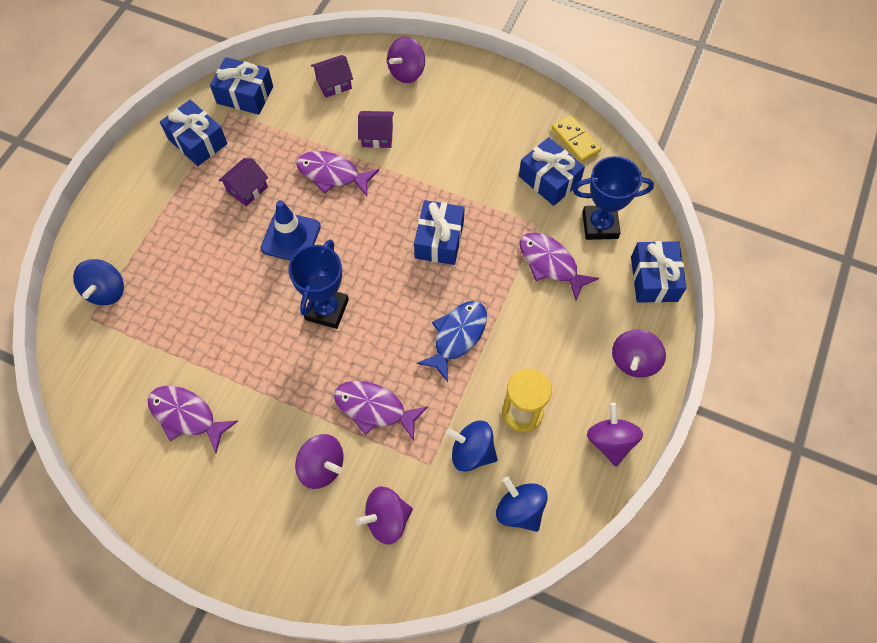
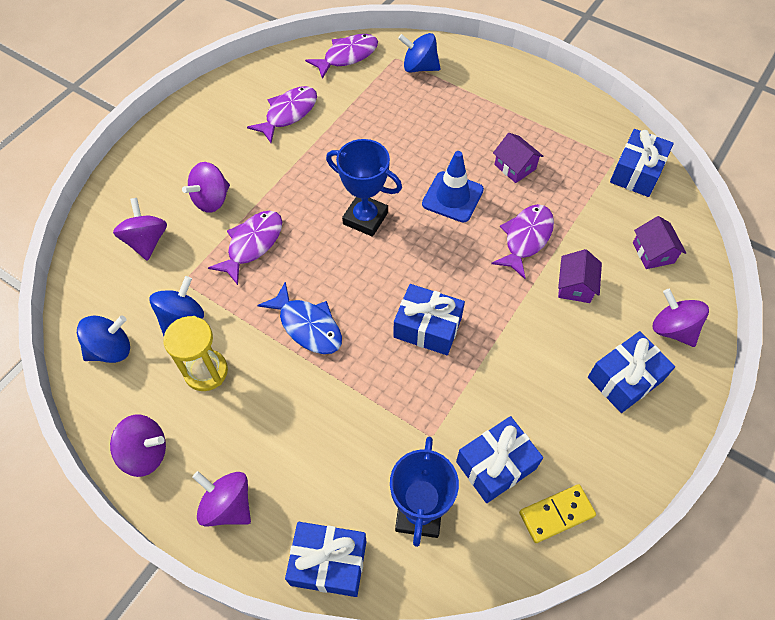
camera: 100 degrees right, 5 degrees down
blue gift [160,100,227,166] -> blue gift moved to [588,331,675,413]
purple fish [520,233,599,300] -> purple fish moved to [305,34,378,79]

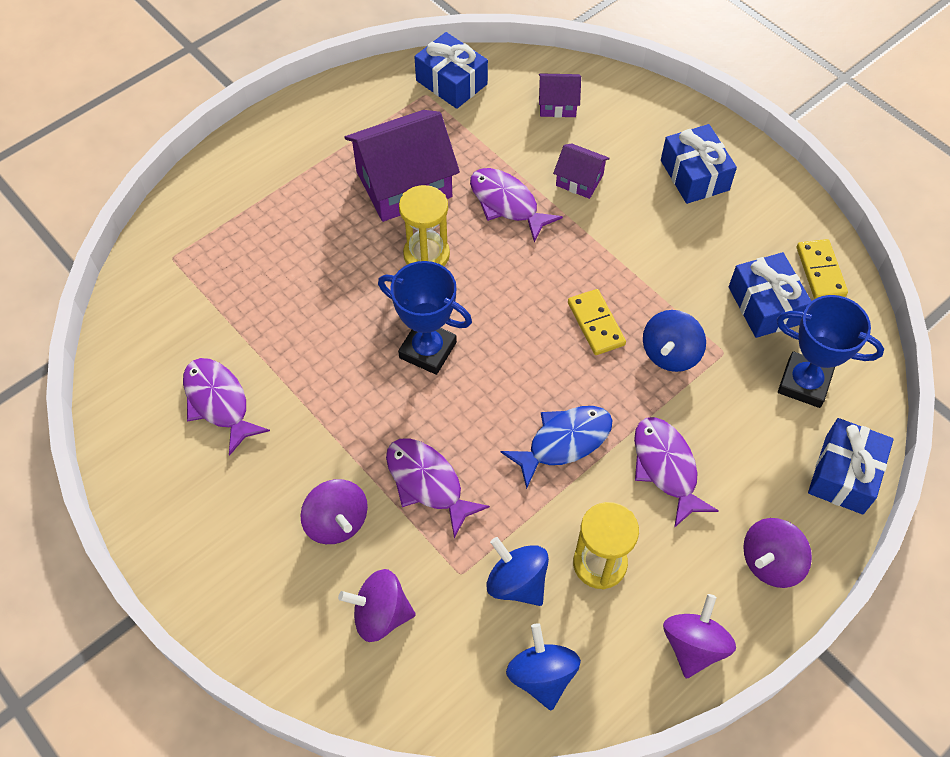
camera: 75 degrees left, 0 degrees up
purple fish [305,34,378,79] -> purple fish moved to [634,417,719,528]
blue trophy [326,139,402,237] -> blue trophy turned 75 degrees clockwise [378,261,472,375]
blue gift [393,284,465,355] -> yellow domino [568,289,626,355]
blue spinning top [398,33,441,73] -> blue spinning top moved to [643,310,706,372]
blue traffic cone [422,151,484,222] -> yellow hourglass [399,185,450,266]
purple house [493,133,544,183] -> purple house [345,110,460,222], size x2.02
purple spinning top [653,289,709,347] -> none

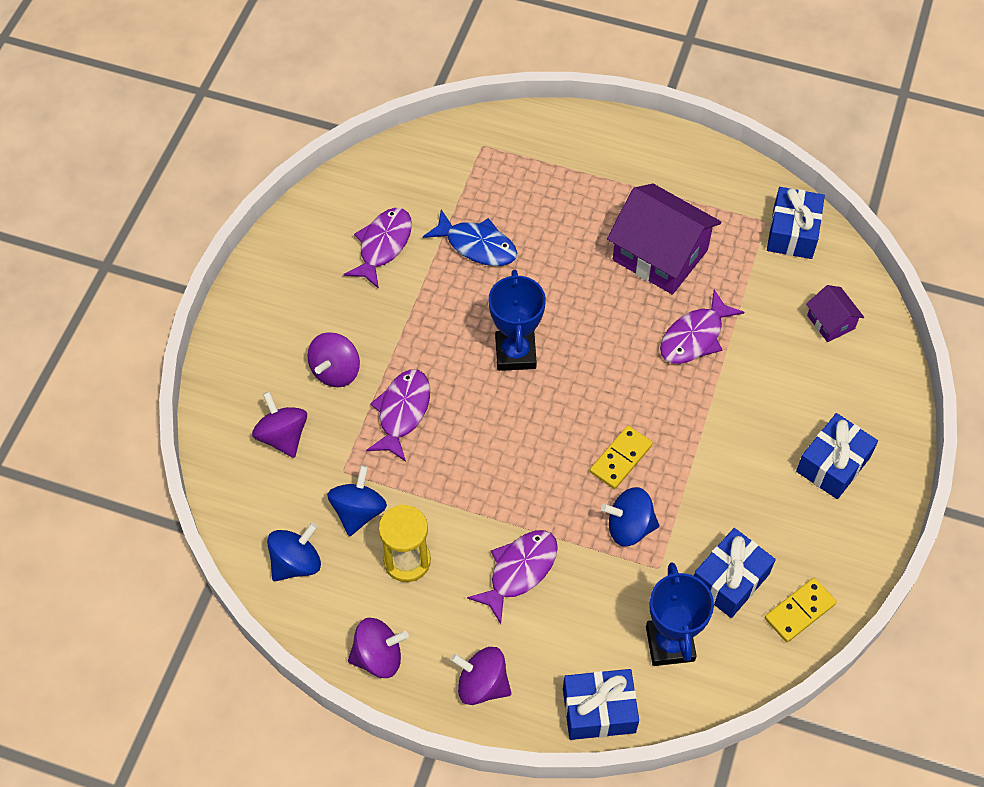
camera: 60 degrees right, 0 degrees up
yellow hourglass [399,185,450,266] -> none
purple fish [470,168,563,242] -> purple fish turned 150 degrees counterclockwise [660,290,744,364]
blue fish [501,406,613,489] -> blue fish moved to [423,209,517,266]
purple house [553,143,610,199] -> none

